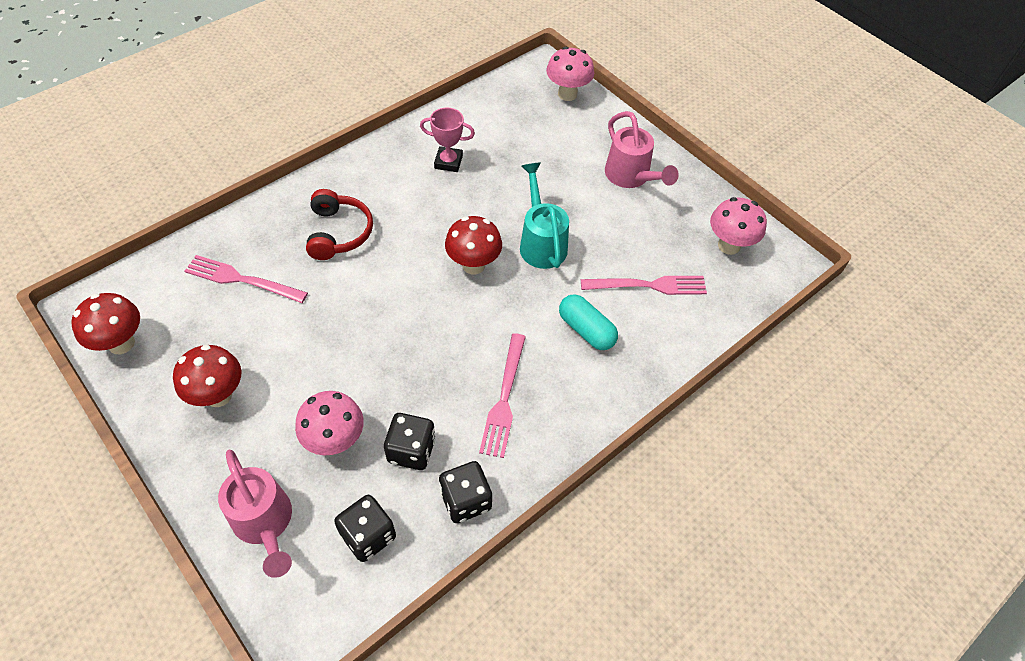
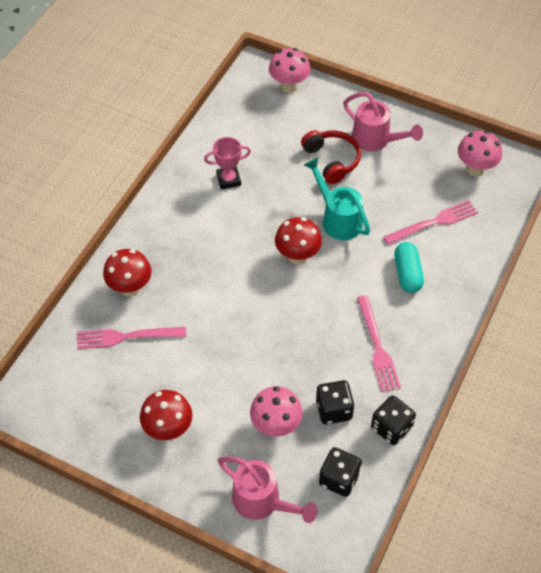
camera: 20 degrees left, 0 degrees up
red mushroom [71,293,140,354] -> red mushroom moved to [103,249,152,296]
red headphones [306,189,373,260] -> red headphones moved to [301,130,361,184]
turquoise capsule [559,294,618,350] -> turquoise capsule turned 60 degrees clockwise [394,242,424,293]

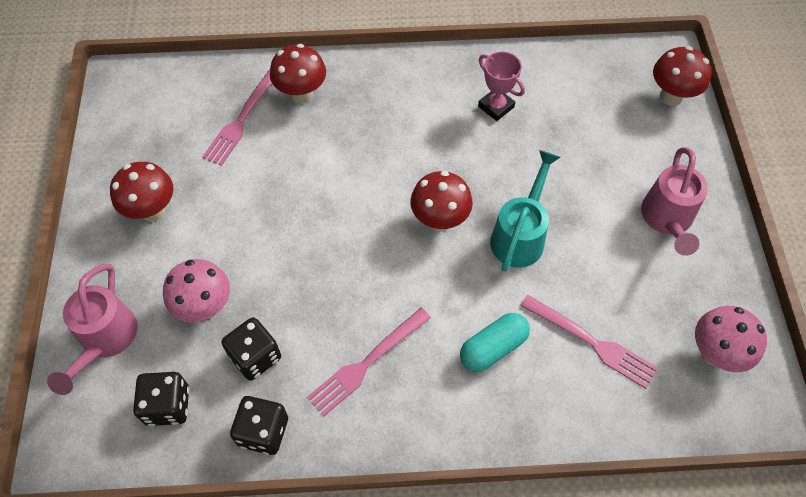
camera: 60 degrees right, 5 degrees up
pink fork [77,327,186,349] -> pink fork turned 120 degrees counterclockwise [202,69,272,166]
pink mushroom [269,48,310,93] -> red mushroom [653,46,712,106]
red headphones [301,130,361,184] -> none

